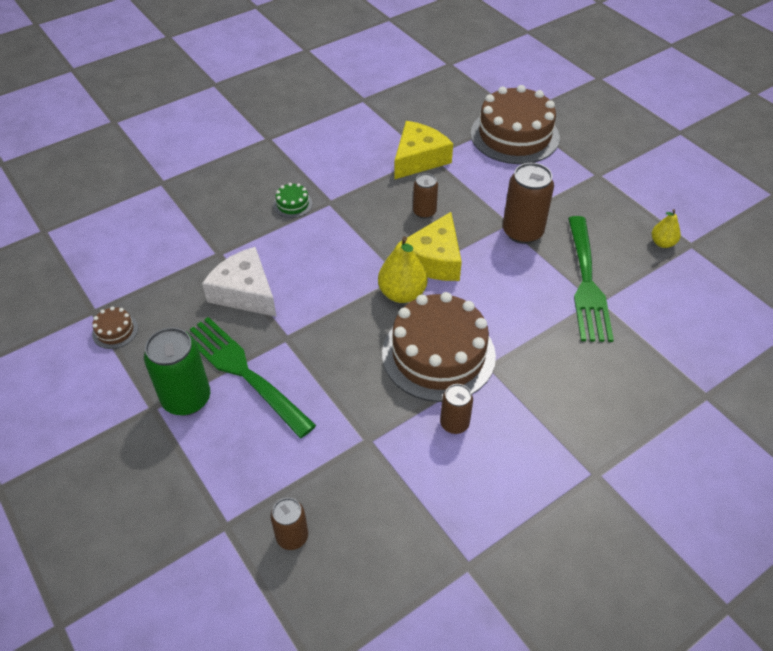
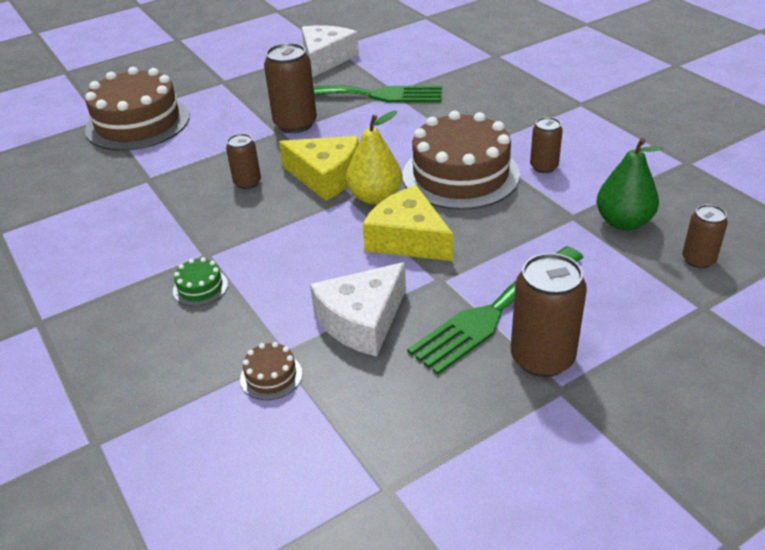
camera: 85 degrees left, 10 degrees down
brown cake [92,306,138,349] -> brown cake moved to [240,342,302,400]
green can [144,327,210,416] -> brown can [511,253,587,377]
yellow cheese [394,121,453,180] -> yellow cheese moved to [362,185,453,261]
yellow pear [651,209,681,248] -> white cheese [302,25,359,77]
none -> green pear [596,138,663,231]

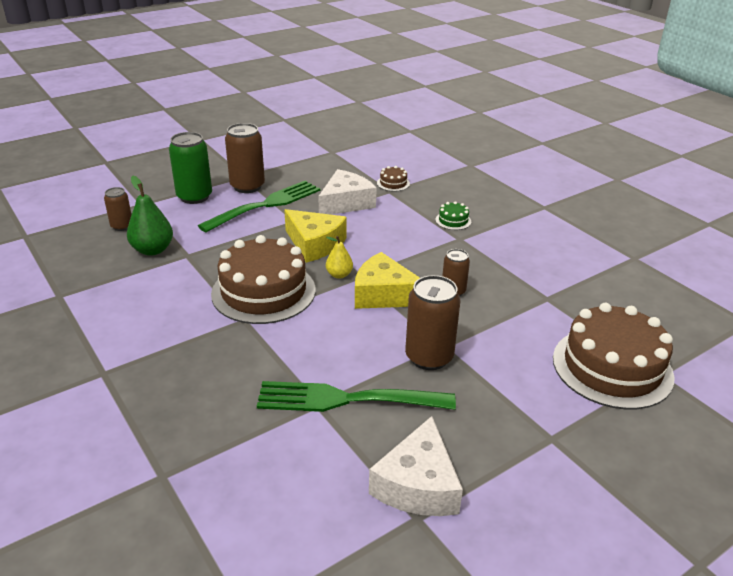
camera: 175 degrees right, 5 degrees down
yellow pear [346,111,402,205] -> yellow pear [326,236,353,279], size x0.60
brown can [530,117,563,173] -> none
none -> green can [169,132,212,204]

